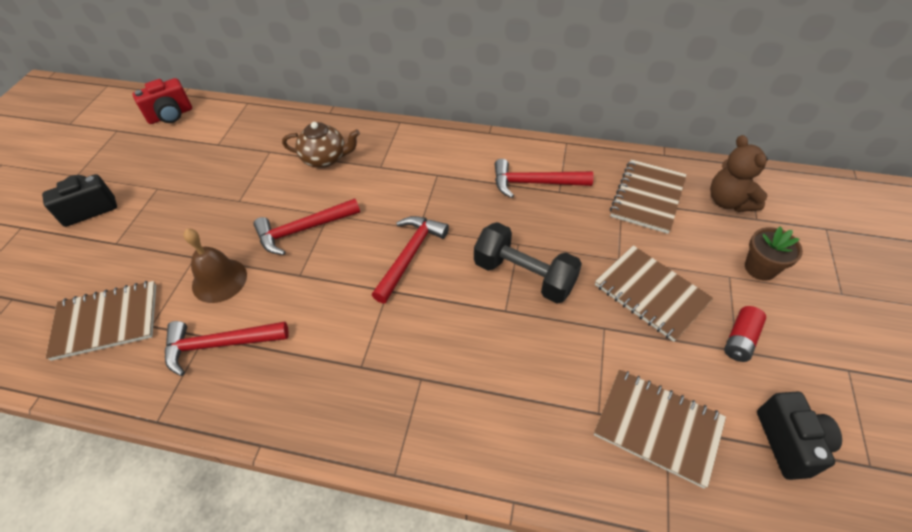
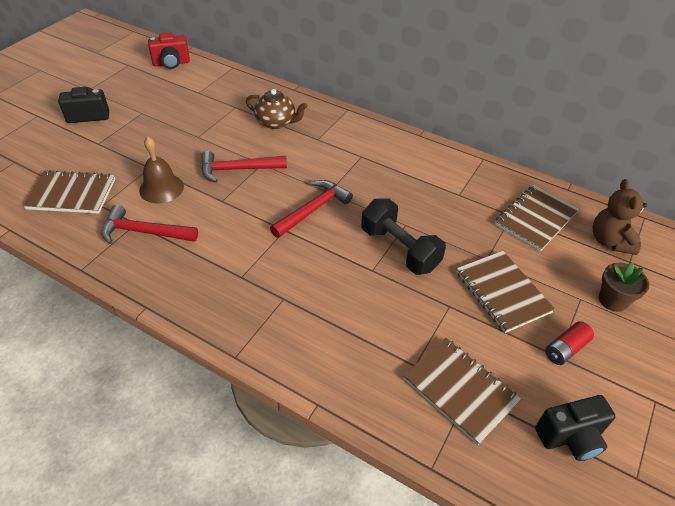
camera: 15 degrees right, 5 degrees down
red hammer [495,159,593,198] -> none
black camera [757,391,842,480] -> black camera turned 60 degrees clockwise [535,395,616,461]

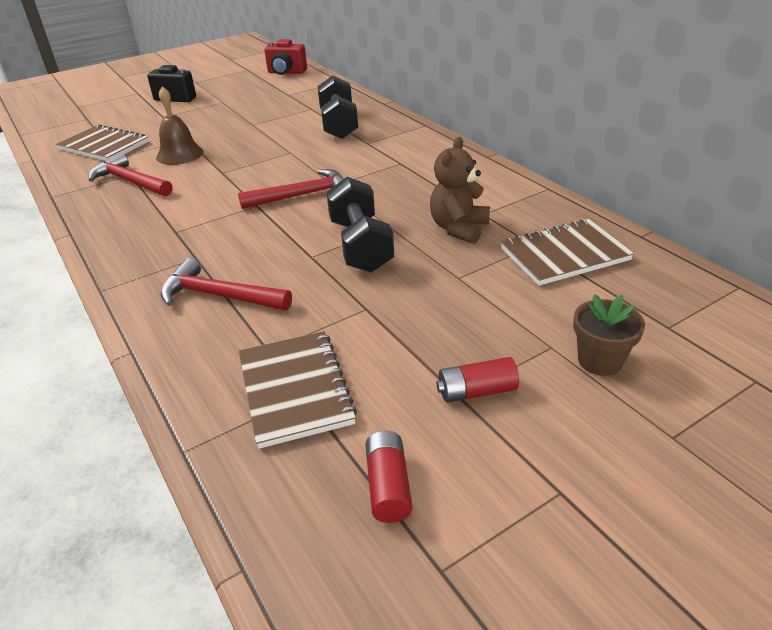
camera: 30 degrees right, 10 degrees down
red hammer [201,151,287,183] -> red hammer moved to [161,258,292,310]
brown teapot [246,89,308,129] -> black dumbbell [317,75,358,139]
brown notebook [456,251,555,333] -> none
black camera [535,395,616,461] -> red battery [365,431,412,523]
brown teddy bear [593,179,647,255] -> brown teddy bear moved to [430,137,490,244]

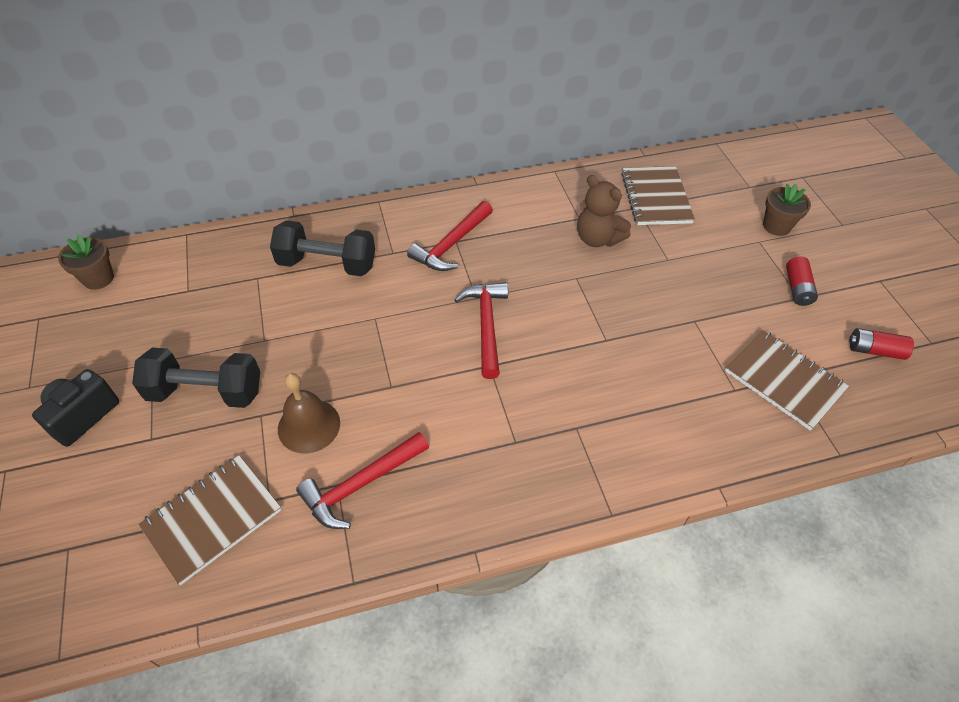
camera: 75 degrees left, 15 degrees up
red hammer [161,258,292,310] -> red hammer moved to [407,201,493,271]
brown notebook [239,331,357,449] -> brown notebook turned 45 degrees clockwise [724,330,849,431]
red camera [264,39,307,75] -> brown flower pot [58,234,114,290]
black dumbbell [326,177,394,273] -> black dumbbell moved to [132,348,260,408]

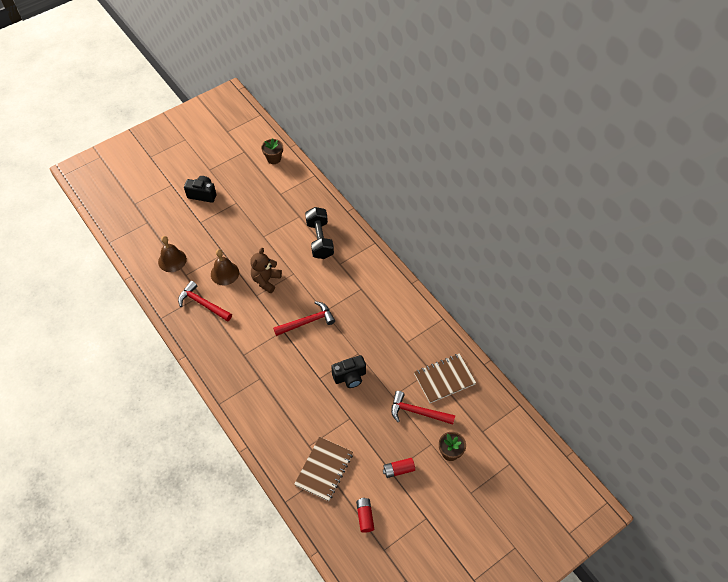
camera: 70 degrees right, 5 degrees up
black dumbbell [132,348,260,408] -> none
brown notebook [138,455,281,585] -> brown bell [158,236,187,272]
red hammer [407,201,493,271] -> red hammer moved to [391,391,455,425]
brown teddy bear [577,175,631,247] -> brown teddy bear moved to [250,248,282,293]
none -> black camera [331,355,366,388]

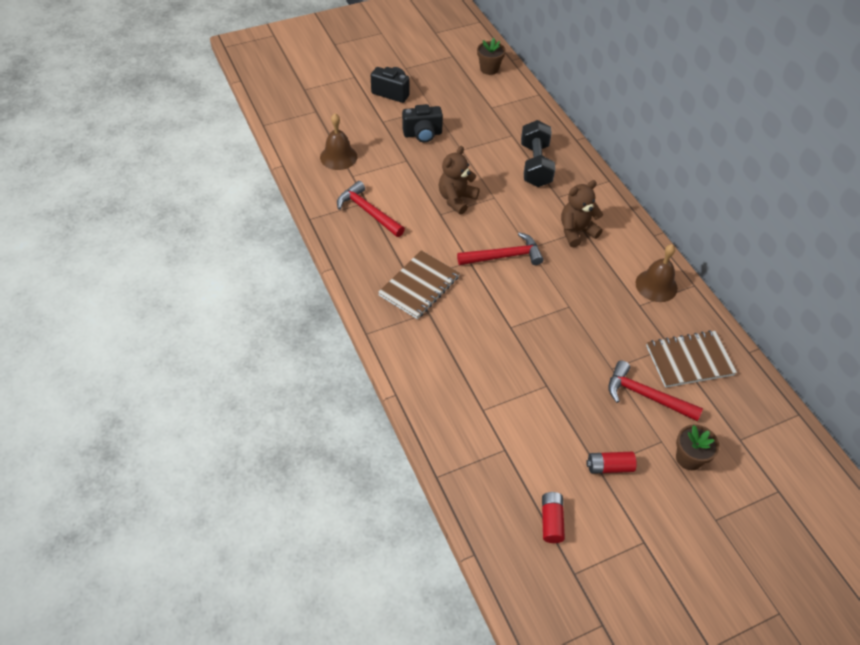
camera: 10 degrees right, 5 degrees down
brown bell [211,249,239,286] -> brown bell moved to [636,244,678,302]
brown notebook [294,437,353,501] -> brown notebook moved to [378,250,460,319]
black camera [331,355,366,388] -> black camera moved to [402,104,443,142]
none -> brown teddy bear [561,180,603,247]

